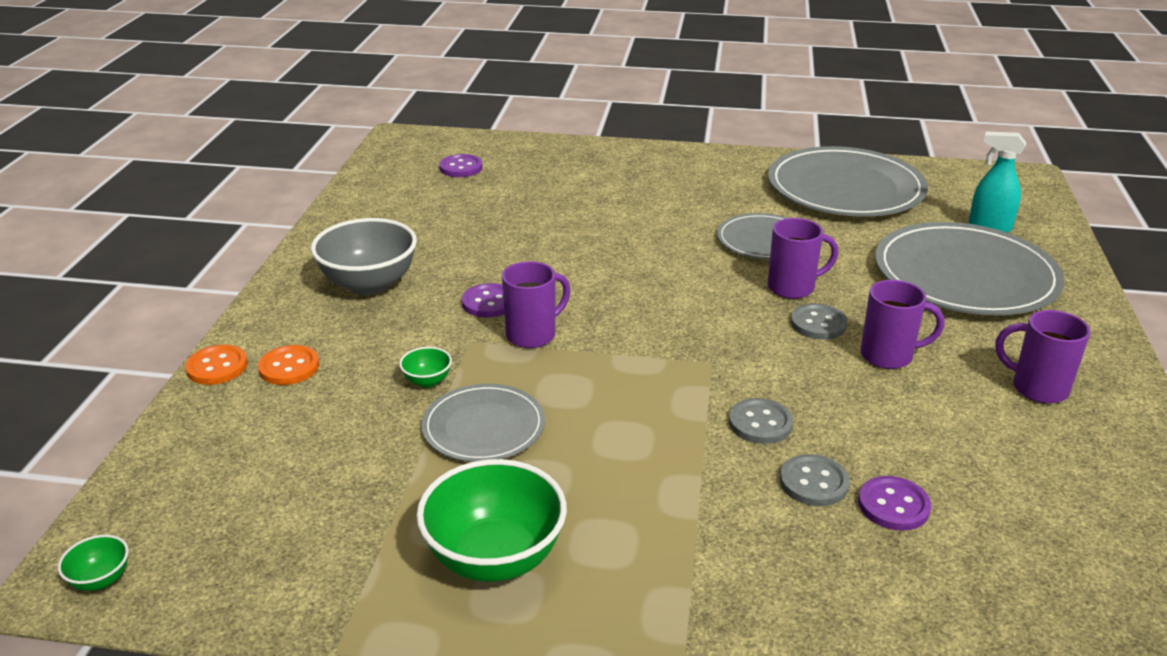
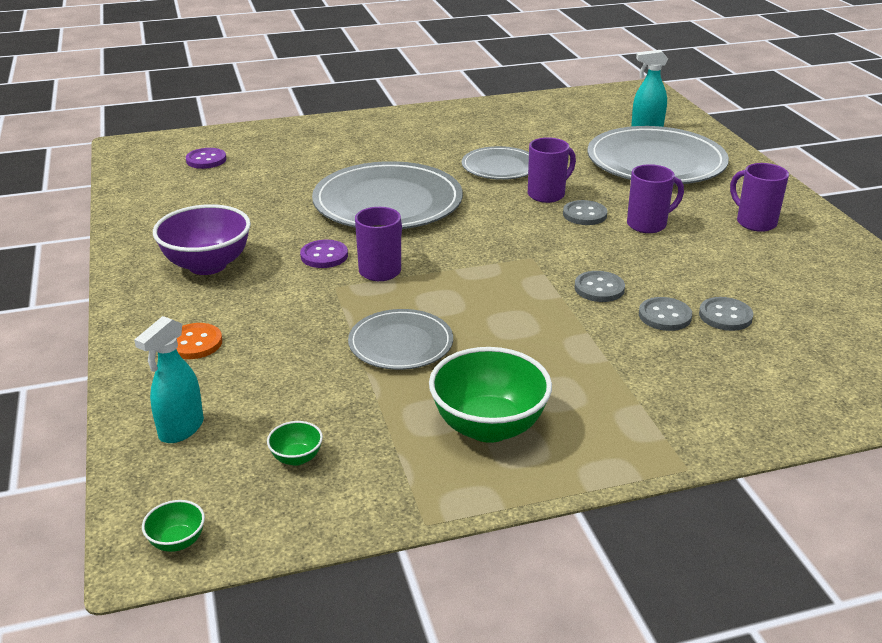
camera: 25 degrees left, 0 degrees up
orange button [185,345,248,385] -> none
grey bowl [311,218,417,295] -> purple bowl [153,204,251,275]
green bowl [399,347,452,387] -> green bowl moved to [267,421,323,466]
grey plate [768,146,928,217] -> grey plate moved to [312,161,463,229]
purple button [858,476,931,531] -> grey button [699,297,753,331]
purple mug [995,310,1091,403] -> purple mug turned 45 degrees clockwise [730,163,789,232]
none -> turquoise spray bottle [134,316,204,443]

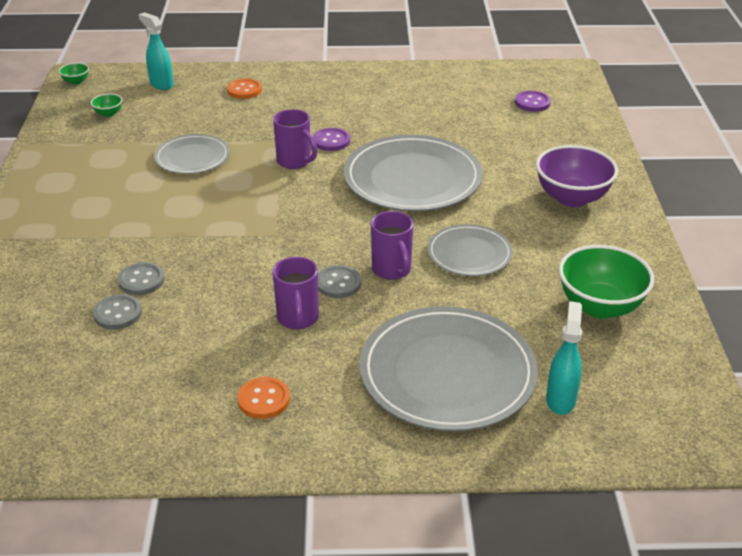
camera: 105 degrees right, 5 degrees up
purple bowl [153,204,251,275] -> purple bowl moved to [536,145,618,207]
green bowl [429,347,552,443] -> green bowl moved to [559,245,654,319]
grey button [574,271,625,302] -> none
purple mug [730,163,789,232] -> orange button [237,377,290,419]

